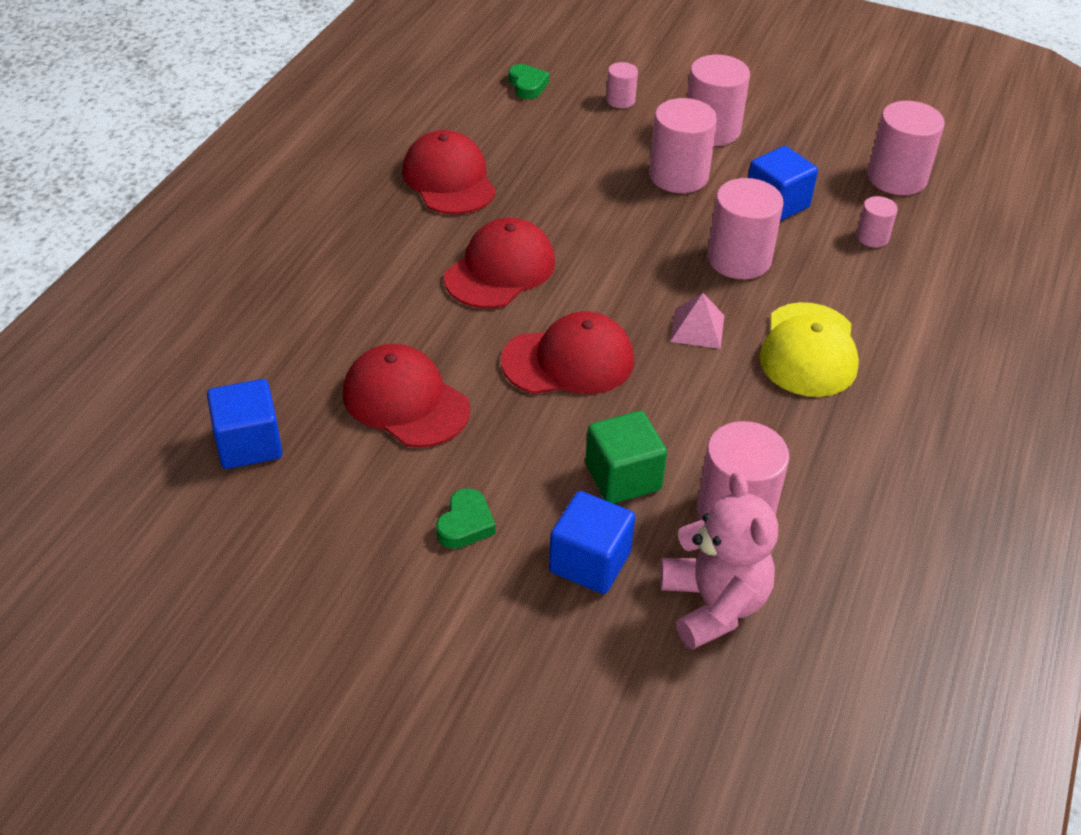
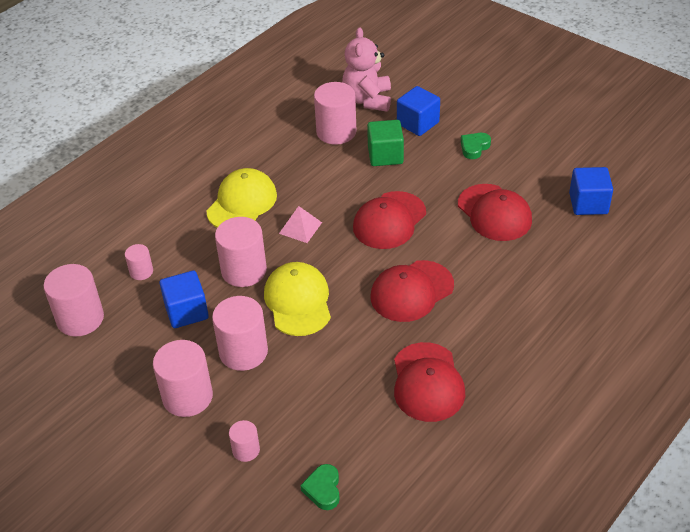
camera: 160 degrees left, 0 degrees up
red cap [501,311,634,394] -> red cap turned 60 degrees counterclockwise [353,191,426,249]
none -> yellow cap [264,262,331,336]

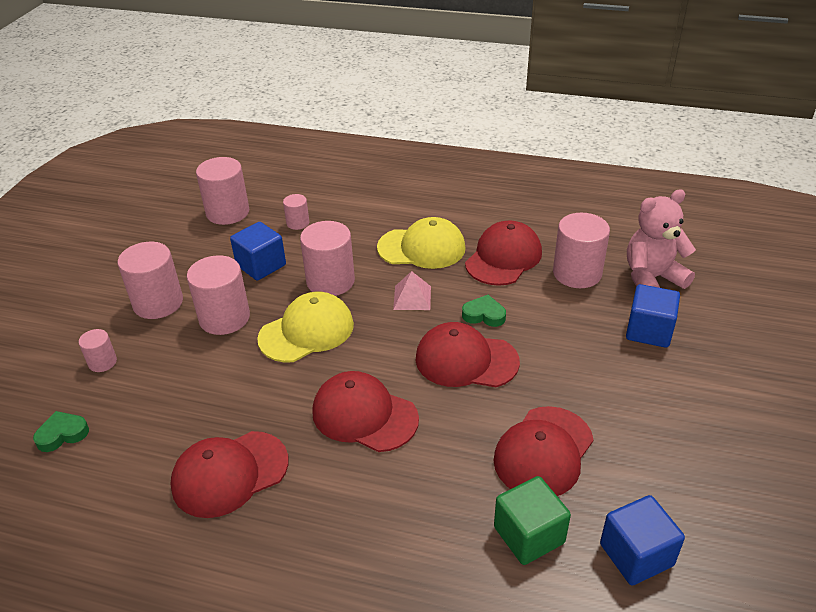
camera: 65 degrees right, 5 degrees down
green cube [367,120,404,166] -> green cube moved to [494,476,571,565]
green heart [461,133,491,159] -> green heart moved to [462,295,506,327]
none -> red cap [465,221,542,286]

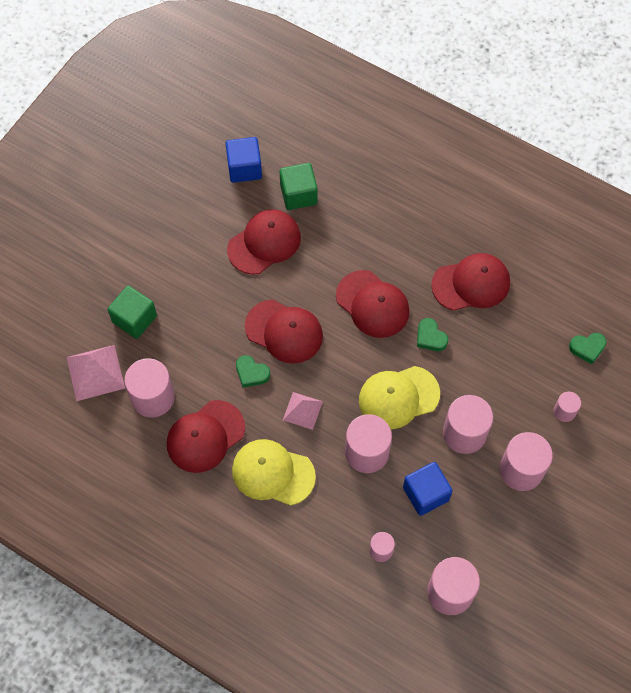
camera: 165 degrees left, 25 degrees up
blue cube [626,284,680,348] -> green cube [108,285,157,339]
pink teddy bear [627,189,696,289] -> pink pyramid [67,345,125,401]
none -> green heart [417,318,448,351]

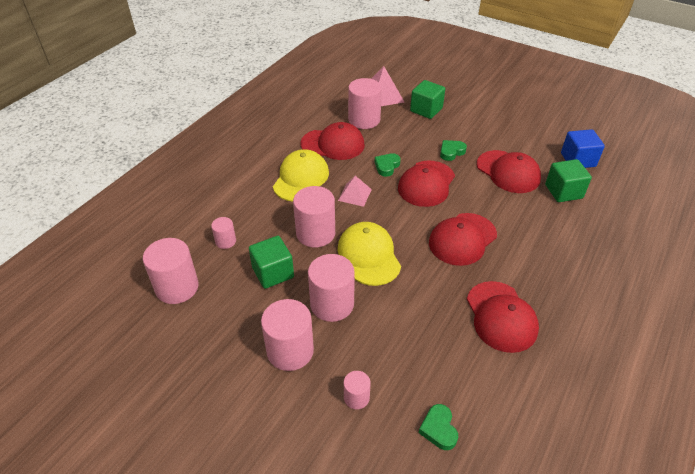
camera: 90 degrees right, 20 degrees down
red cap [167,400,245,473] -> red cap turned 135 degrees clockwise [301,122,365,160]
blue cube [403,462,453,516] -> green cube [249,236,294,289]
green heart [417,318,448,351] -> green heart moved to [440,140,467,161]

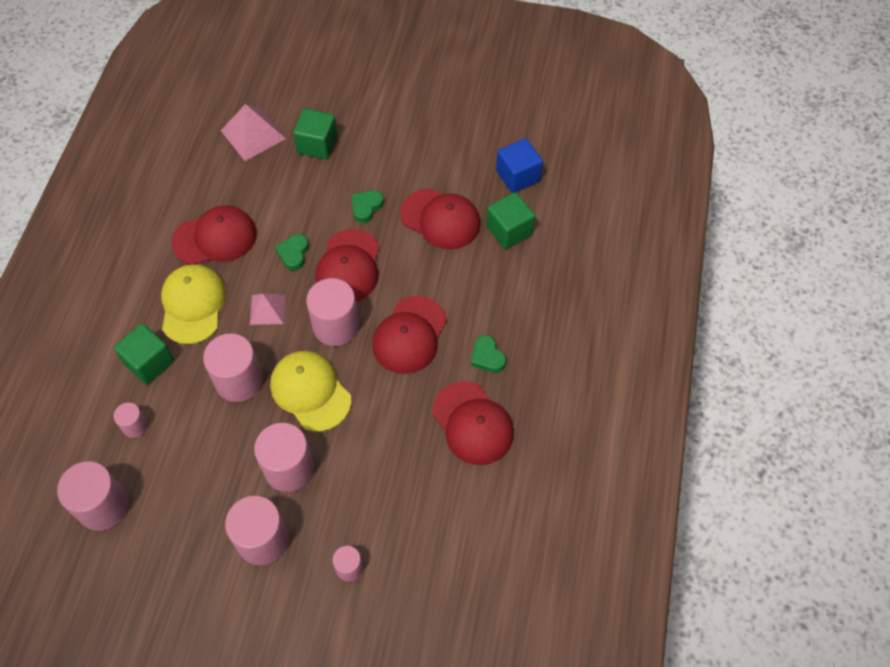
camera: 20 degrees left, 15 degrees up
green cube [249,236,294,289] -> green cube moved to [114,323,174,384]
pink cylinder [348,78,382,129] -> pink cylinder moved to [306,278,359,346]
green heart [419,404,458,450] -> green heart moved to [471,335,506,373]

